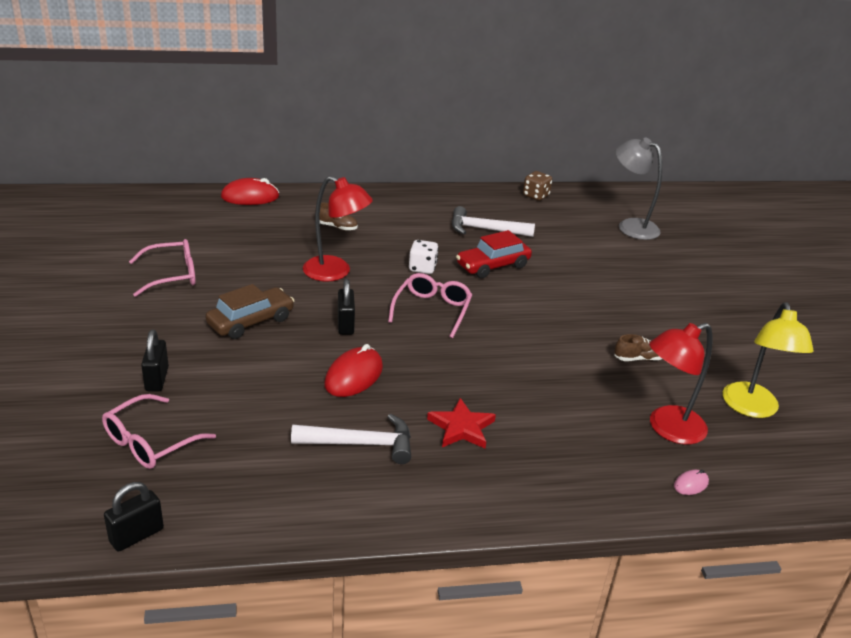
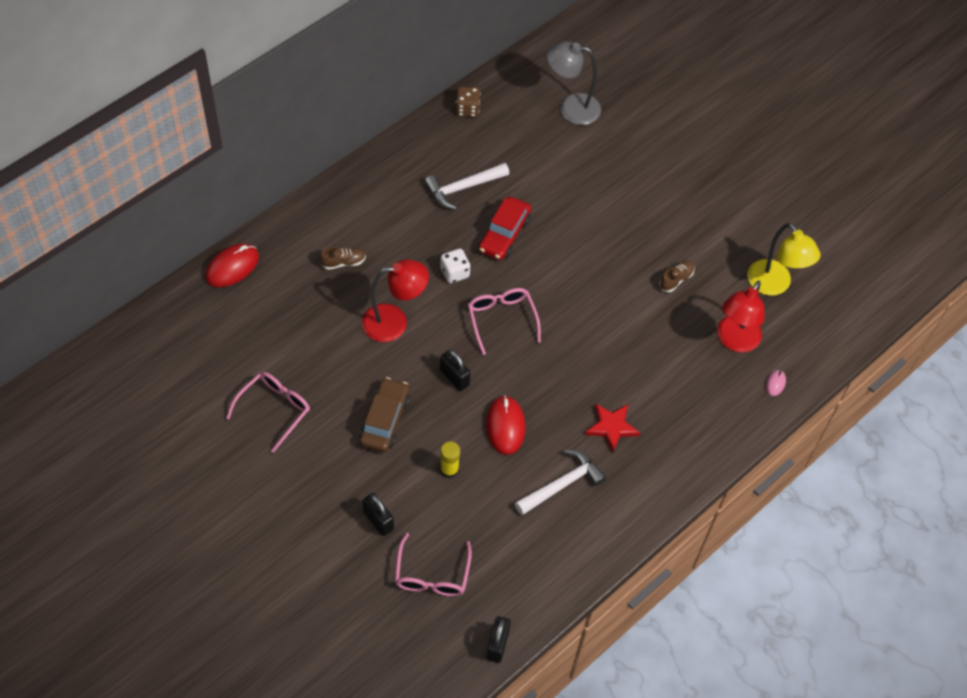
camera: 35 degrees left, 25 degrees up
none -> yellow glue stick [440,441,460,478]

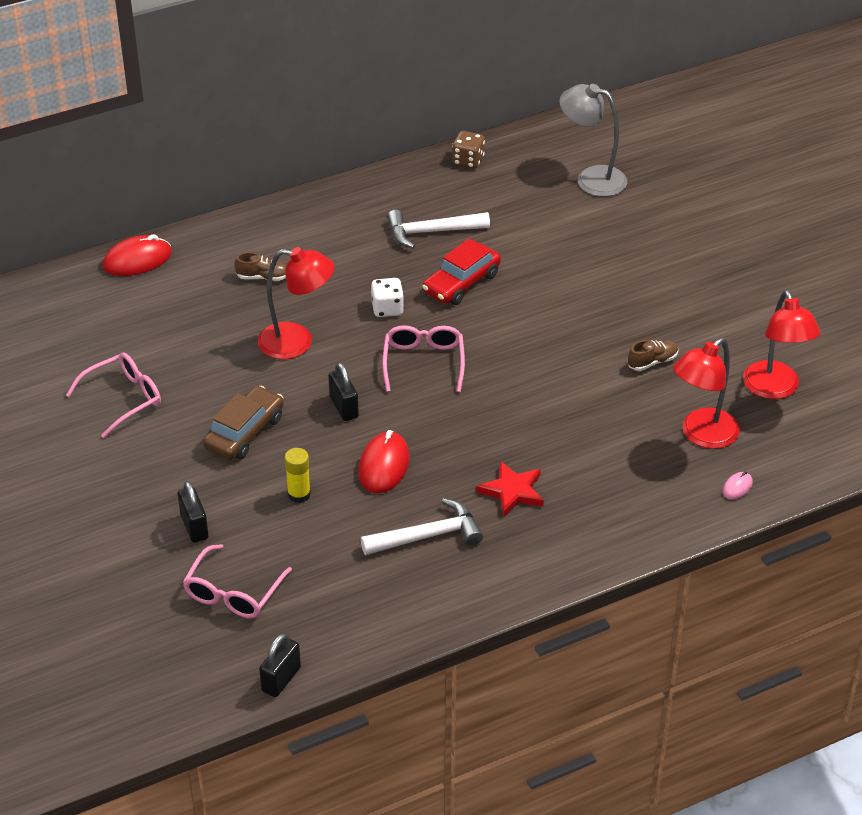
camera: 20 degrees right, 15 degrees down
yellow lamp [747,223,821,296] -> red lamp [743,290,820,399]

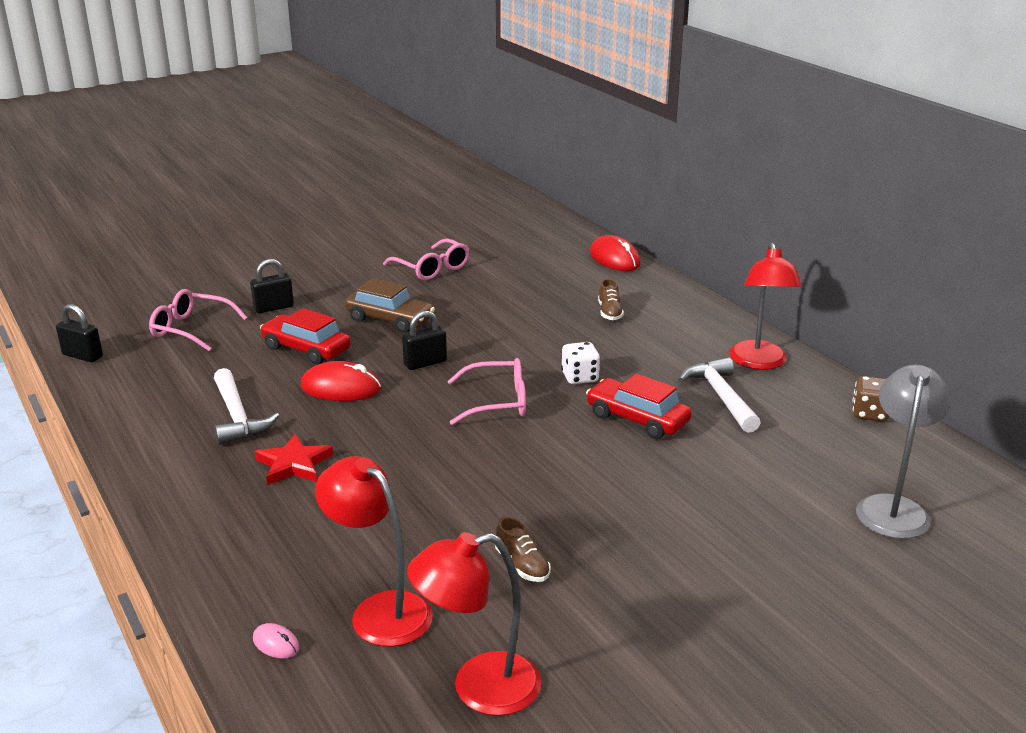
camera: 85 degrees right, 15 degrees down
red lamp [258,247,334,359] -> red lamp moved to [729,242,802,370]
yellow glue stick [285,448,311,503] -> red car [260,308,351,365]

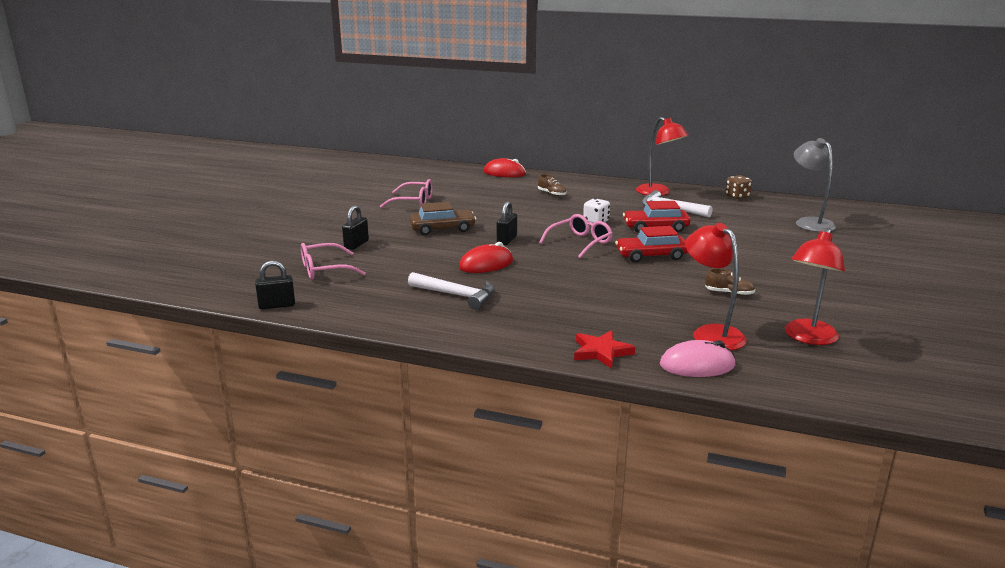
camera: 40 degrees left, 5 degrees down
pink mouse [253,623,300,659] -> pink mouse [660,340,735,377], size x2.04
red star [255,434,333,485] -> red star moved to [574,330,635,369]
red car [260,308,351,365] -> red car moved to [615,226,688,263]
red lamp [315,456,433,647] -> red lamp turned 60 degrees clockwise [685,223,747,350]

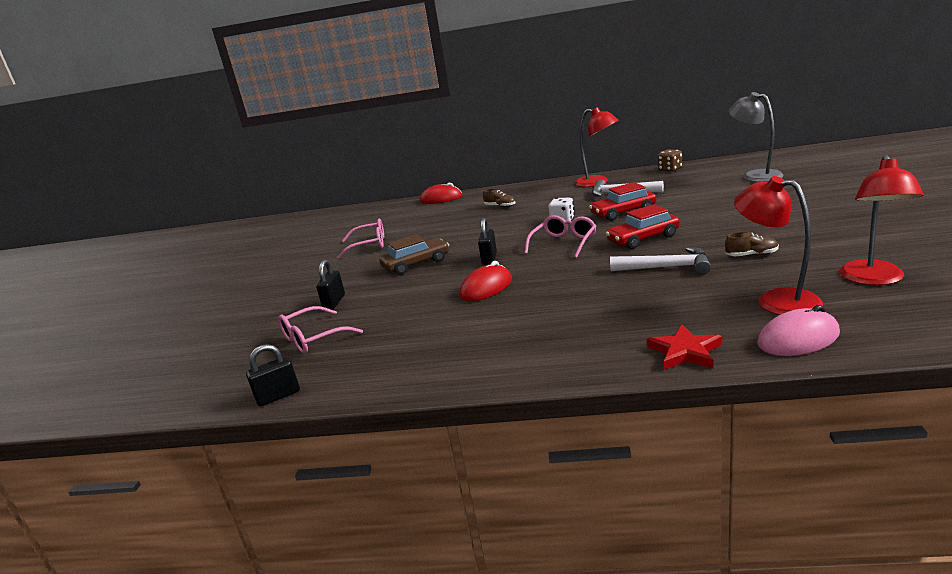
camera: 10 degrees left, 0 degrees up
white hammer [408,272,495,310] -> white hammer moved to [610,247,711,275]

